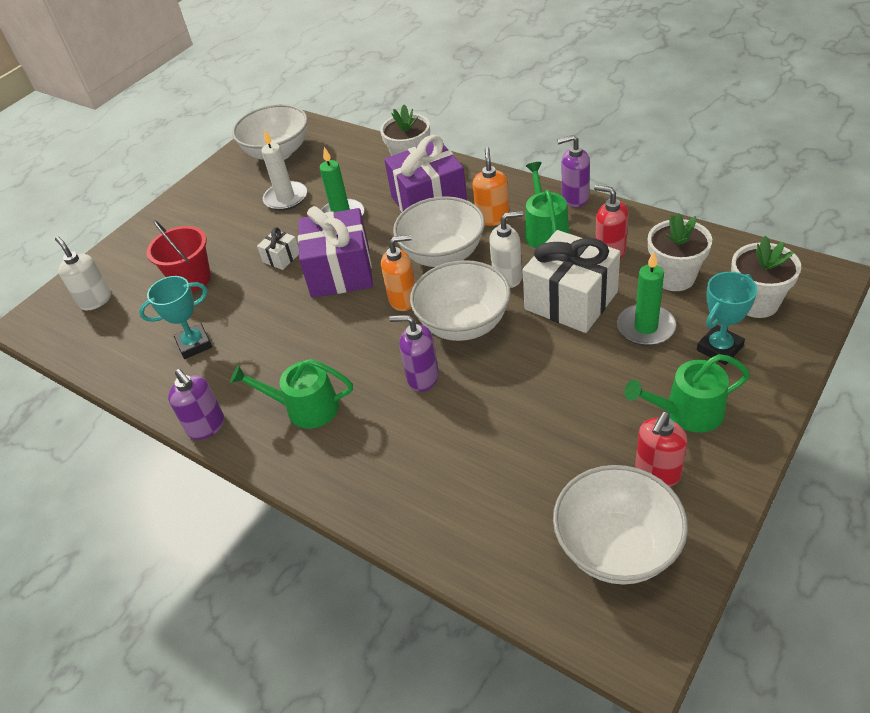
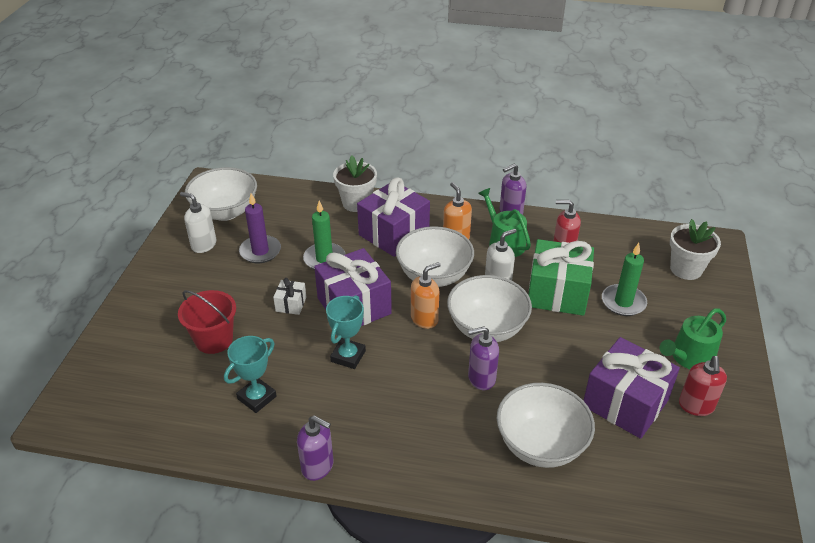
camera: 30 degrees left, 5 degrees down
white soap dispenser [55,237,111,310] -> white soap dispenser moved to [180,192,216,253]
green watering can [230,359,353,429] -> none
white candle [261,131,307,211] -> purple candle [239,193,281,263]
white gift [522,230,620,333] -> green gift [528,239,594,316]
white bowl [553,465,688,585] -> white bowl moved to [497,383,595,468]
white flower pot [648,213,712,291] -> none
turquoise trophy [697,272,757,365] -> turquoise trophy moved to [326,295,366,369]
none -> purple gift [583,337,680,439]

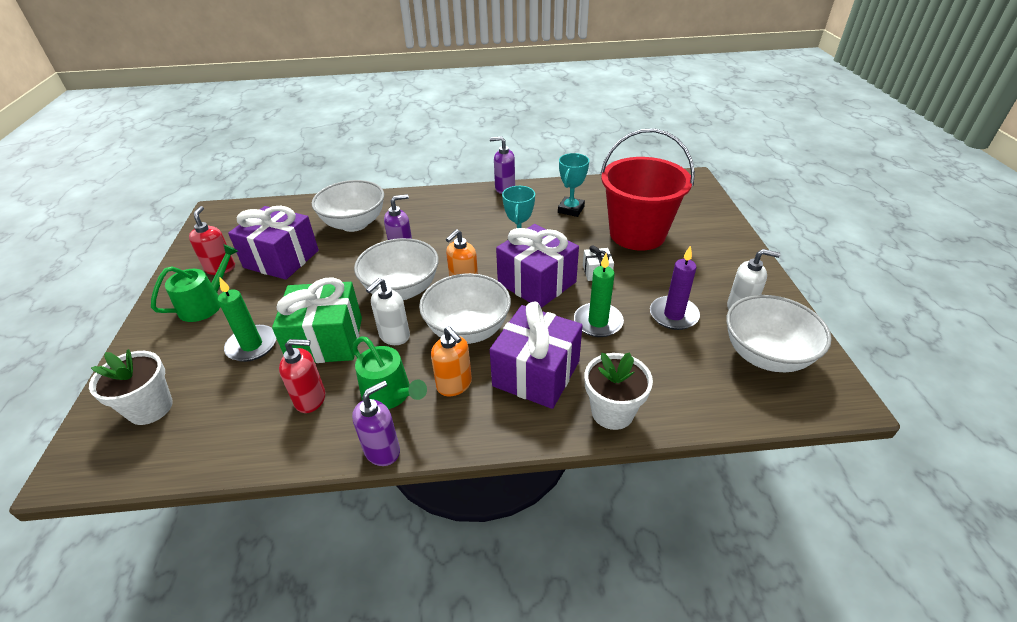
camera: 165 degrees right, 0 degrees up
red bucket [178,290,236,354] -> red bucket [600,129,695,251], size x1.71

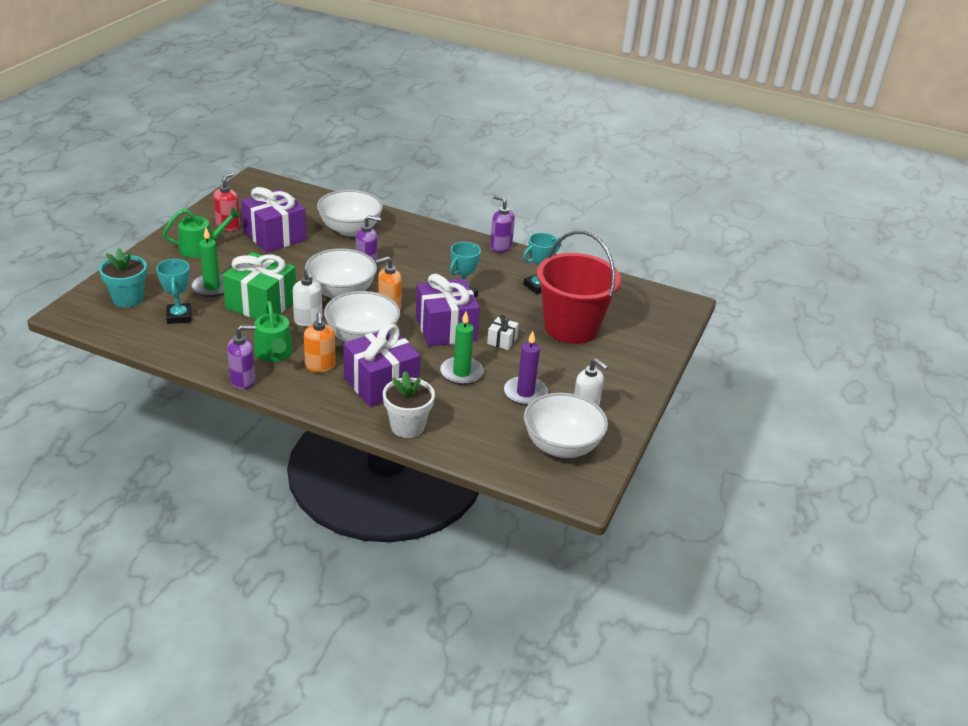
camera: 25 degrees right, 5 degrees down
white flower pot [89,349,173,425] -> turquoise flower pot [99,248,147,307]
red soap dispenser [279,339,325,413] -> none
white soap dispenser [366,278,410,345] -> white soap dispenser turned 90 degrees counterclockwise [293,269,322,326]
none -> turquoise trophy [156,259,191,324]

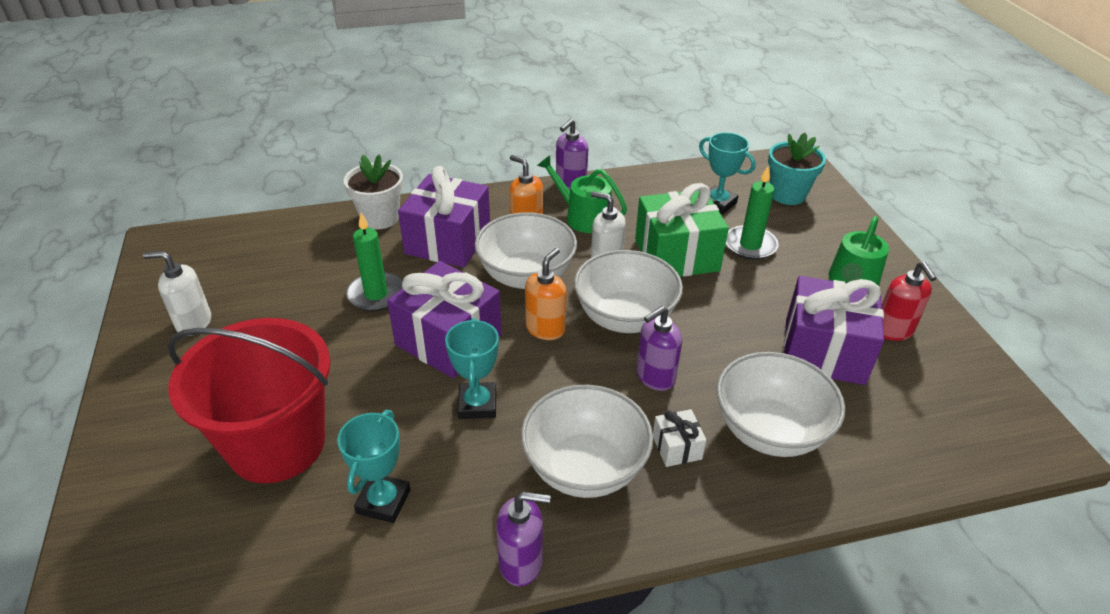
camera: 145 degrees right, 5 degrees up
white gift [487,315,519,350] -> white gift moved to [653,409,706,467]
purple candle [504,331,548,406] -> none
white bowl [524,393,608,458] -> white bowl moved to [521,385,653,498]

